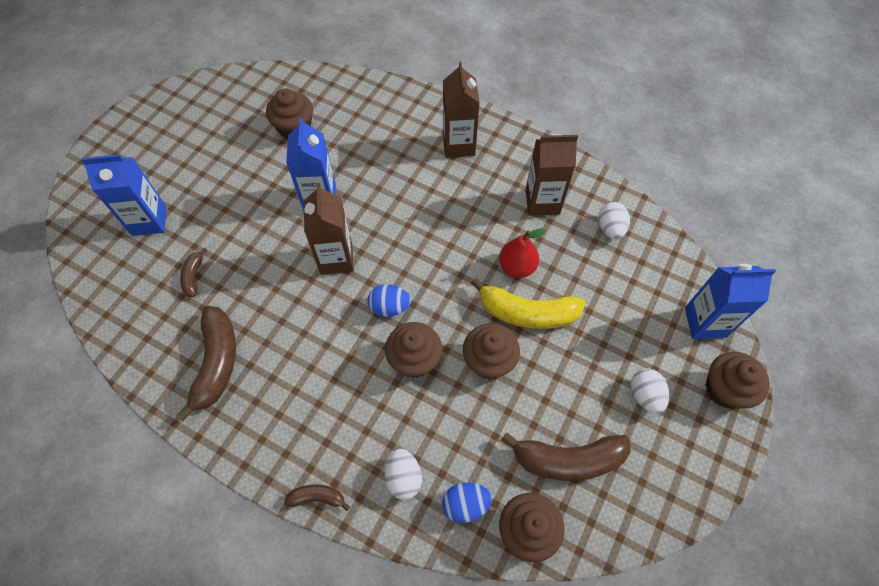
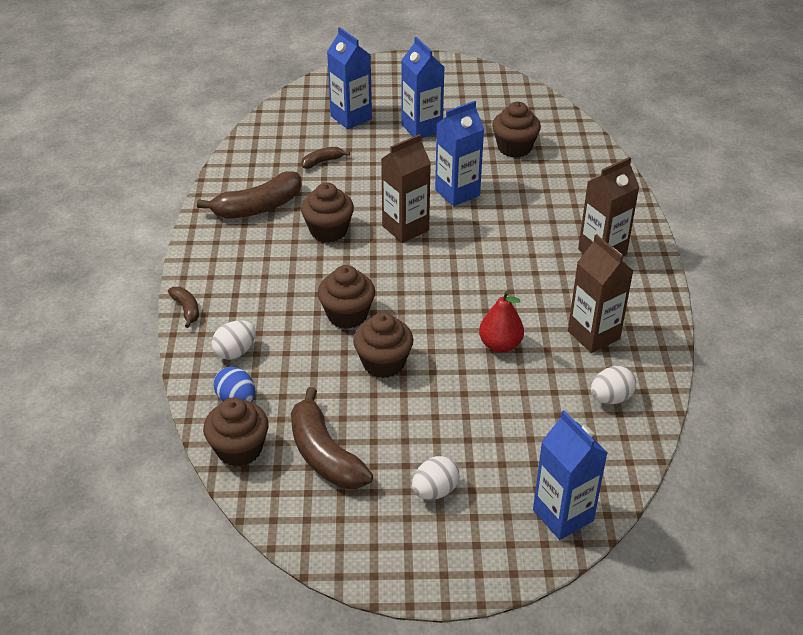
camera: 60 degrees right, 20 degrees down
blue egg [367,284,411,317] -> none
yellow banana [471,278,586,329] -> none
brown cupcake [705,352,770,409] -> brown cupcake moved to [301,183,354,243]
none -> blue carton [401,37,444,138]

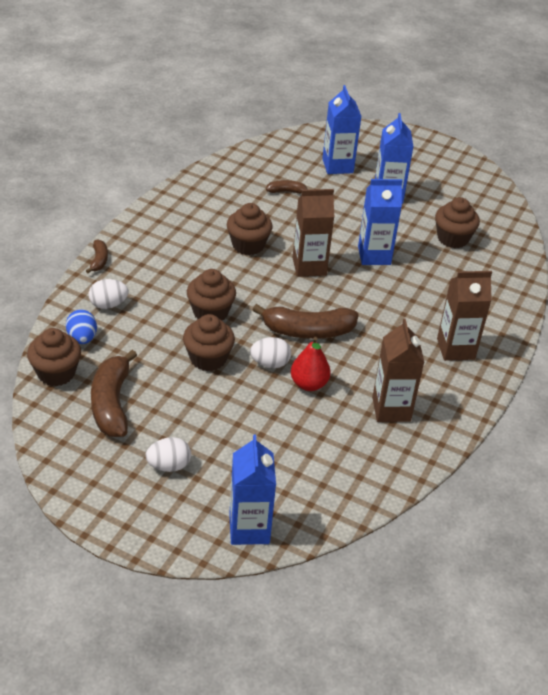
camera: 25 degrees right, 0 degrees up
brown banana [197,171,302,219] -> brown banana moved to [253,304,359,339]
white egg [591,366,636,404] -> white egg moved to [250,337,291,368]

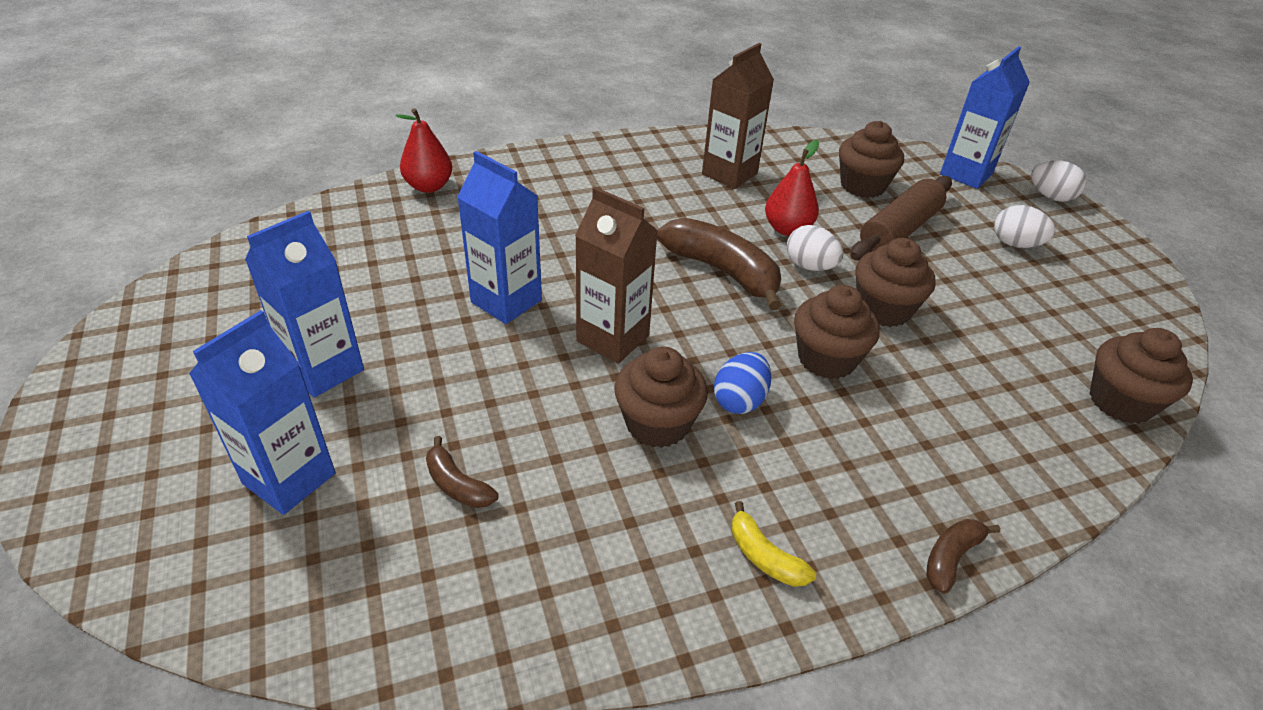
camera: 135 degrees left, 0 degrees up
blue egg [66,309,97,344] -> blue egg moved to [714,352,771,414]
white egg [89,279,128,309] -> white egg moved to [1031,160,1086,202]
brown banana [91,350,137,437] -> none
brown cupcake [435,197,480,248] -> brown cupcake moved to [839,121,904,198]
brown carton [437,271,492,361] -> none
none -> red pear [395,108,452,193]
none -> yellow banana [732,501,816,587]
none -> brown rolling pin [851,176,952,260]

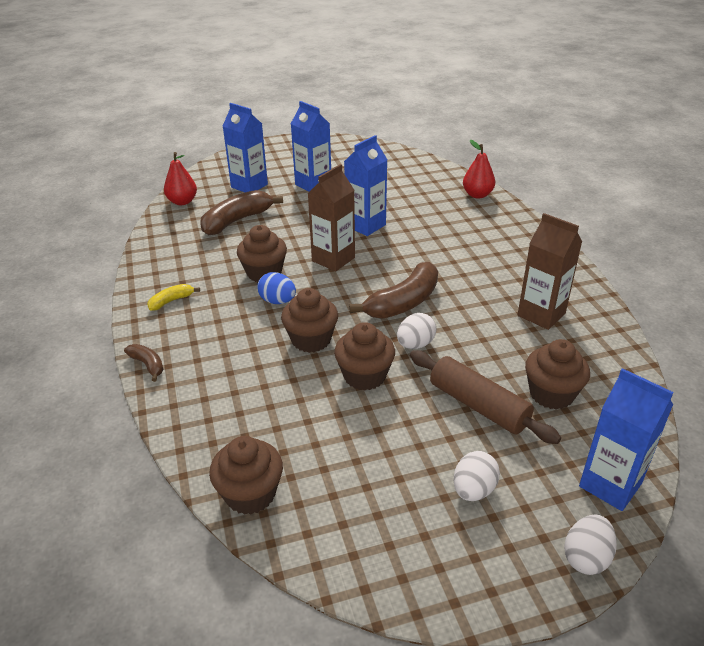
camera: 95 degrees right, 5 degrees down
brown banana [426,436,499,508] -> brown banana [200,190,283,235], size x2.01
red pear [765,140,819,236] -> red pear moved to [164,152,197,205]

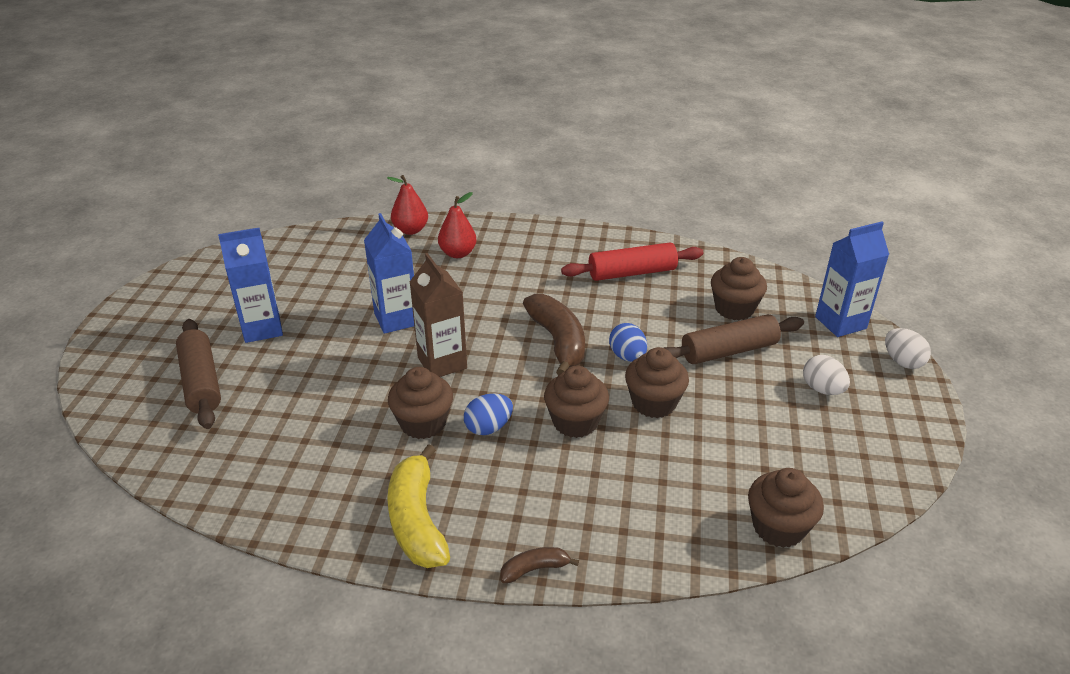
camera: 65 degrees left, 0 degrees up
yellow banana [147,284,200,311] -> yellow banana [387,444,450,568], size x2.01
red pear [164,152,197,205] -> red pear moved to [438,192,477,258]
brown banana [200,190,283,235] -> none
blue carton [223,103,268,192] -> brown rolling pin [176,319,221,429]
white egg [397,313,437,349] -> blue egg [609,323,647,362]
brown carton [518,213,582,330] -> red rolling pin [561,242,703,281]

